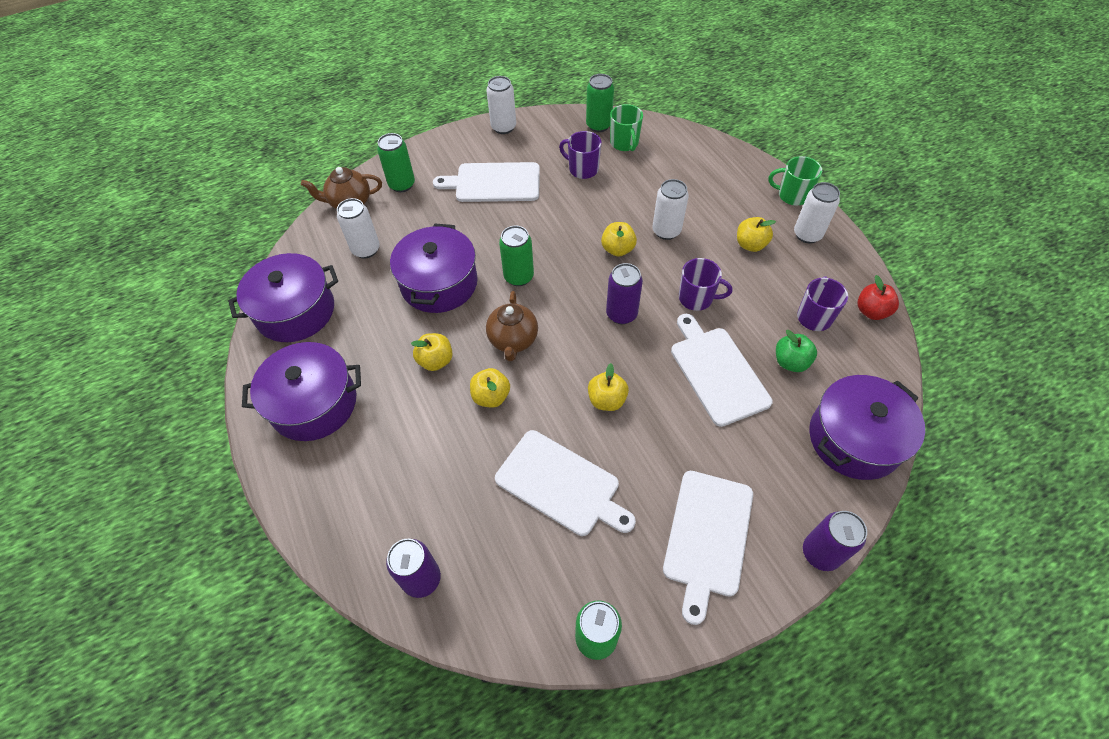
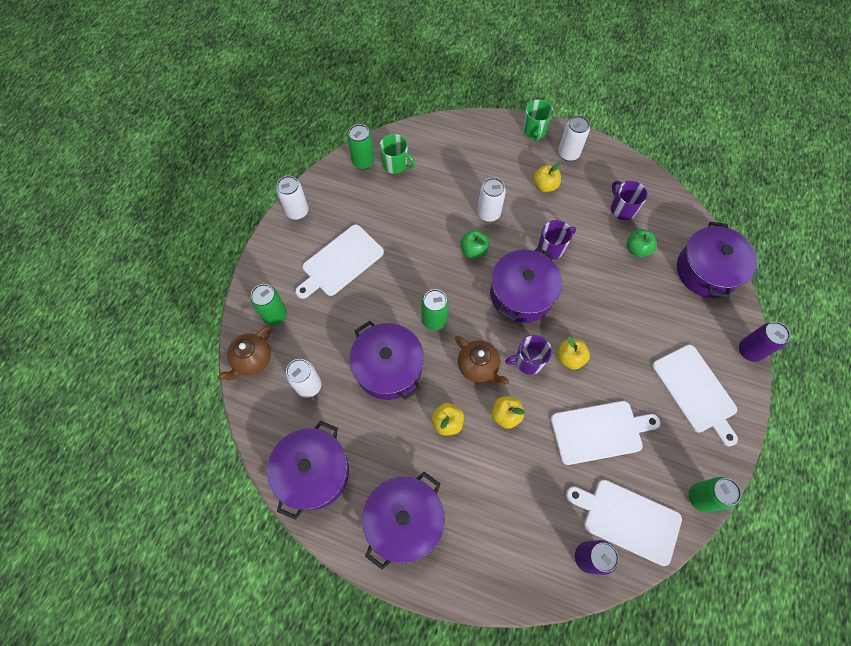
camera: 45 degrees left, 10 degrees up
purple mug [559,131,602,179] -> purple mug moved to [505,335,552,375]
yellow apple [601,222,637,257] -> green apple [460,230,489,258]
purple can [606,263,643,324] -> purple pot [490,247,562,323]
white cutting board [671,314,773,427] -> white cutting board moved to [566,480,682,566]
green mug [768,156,822,206] -> green mug turned 60 degrees counterclockwise [523,99,554,141]
red apple [857,275,899,320] -> none

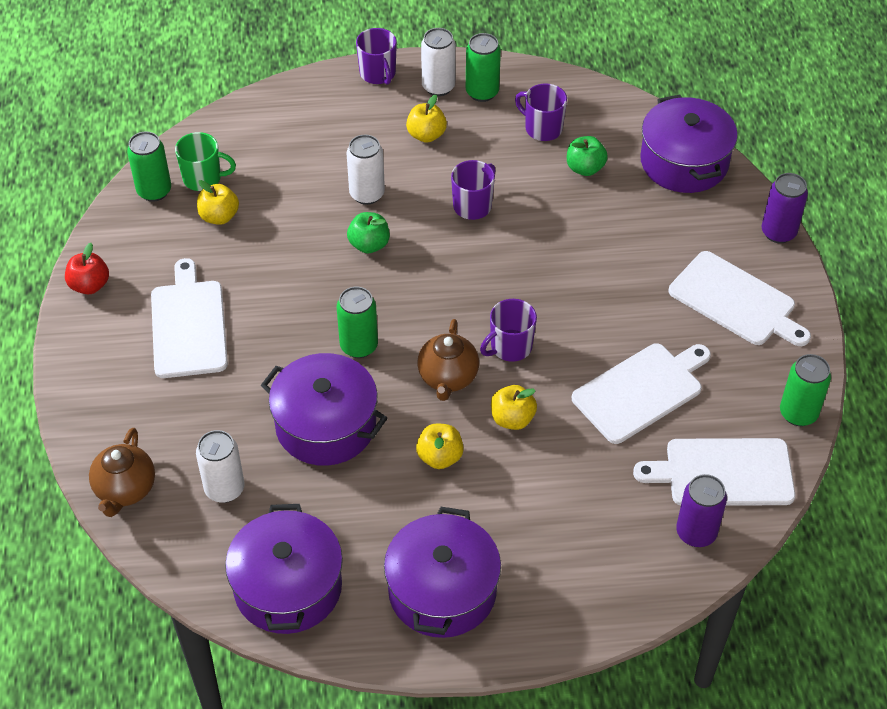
camera: 25 degrees left, 15 degrees down
green can [251,284,287,325] -> green can moved to [466,33,501,102]
white can [276,176,309,220] -> red apple [65,243,109,294]
white cutting board [295,225,384,299] -> white cutting board turned 150 degrees clockwise [151,258,228,378]
brown teapot [455,336,509,385] -> brown teapot turned 75 degrees clockwise [417,319,479,401]
purple pot [490,247,562,323] -> none
green mug [523,99,554,141] -> purple mug [356,28,397,85]
yellow apple [558,337,590,370] -> yellow apple moved to [197,180,239,225]

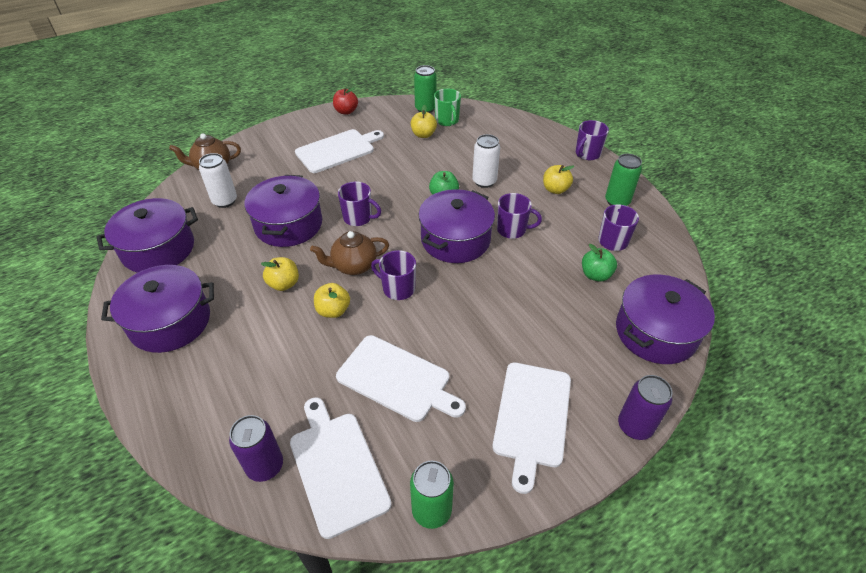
camera: 65 degrees right, 5 degrees down
green can [337,287,378,358] -> purple mug [338,182,381,226]
white can [421,28,456,96] -> none
none -> purple pot [418,189,495,263]

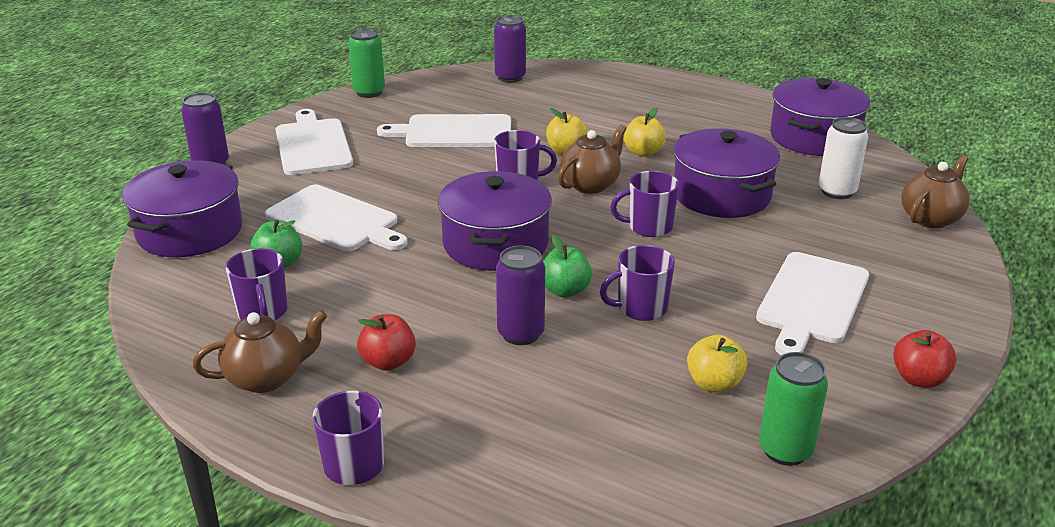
camera: 150 degrees right, 15 degrees down
purple pot [101,265,214,353] -> none
white cutting board [290,397,392,539] -> white cutting board moved to [265,185,407,251]
green mug [434,89,461,126] -> none
white can [472,134,500,188] -> purple can [496,245,545,345]
purple mug [497,193,542,239] -> purple mug moved to [600,245,675,321]
yellow apple [543,165,575,194] -> red apple [357,314,416,371]
green can [605,154,642,206] -> brown teapot [193,310,327,393]

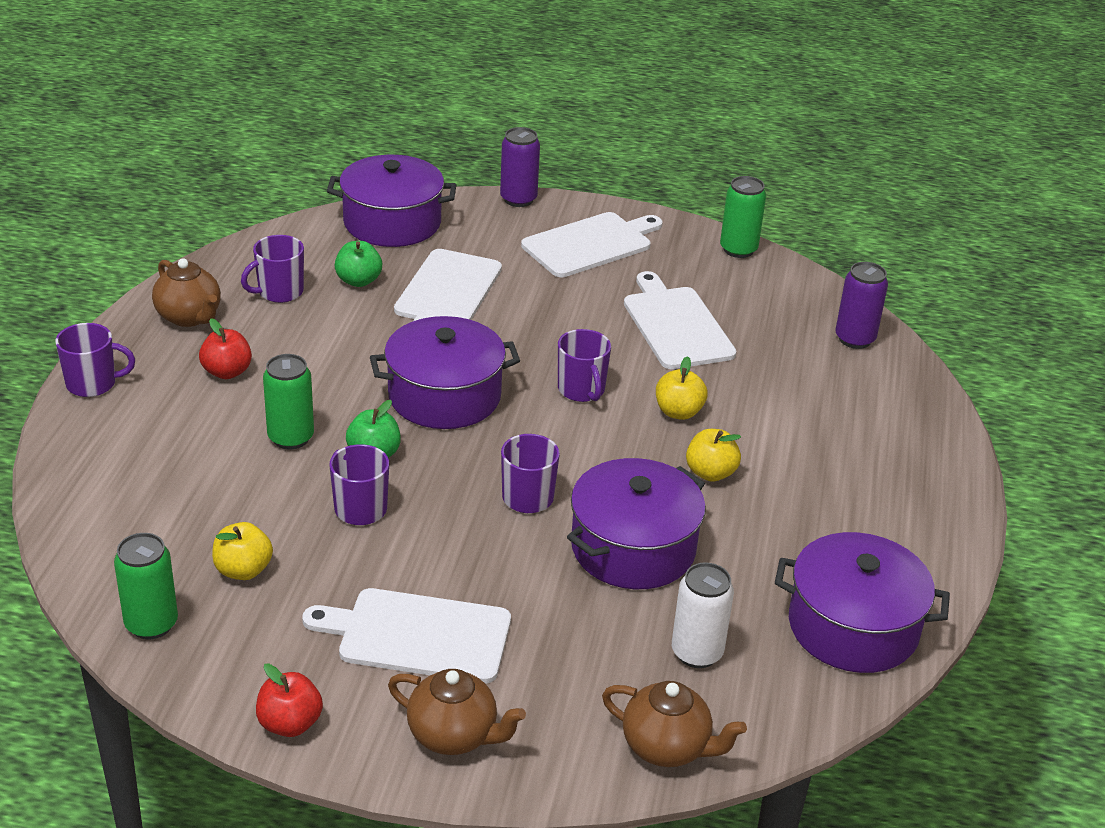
camera: 70 degrees right, 5 degrees up
purple can [496,245,545,345] -> green can [263,354,314,449]
brown teapot [558,124,627,194] -> brown teapot moved to [388,669,526,755]

